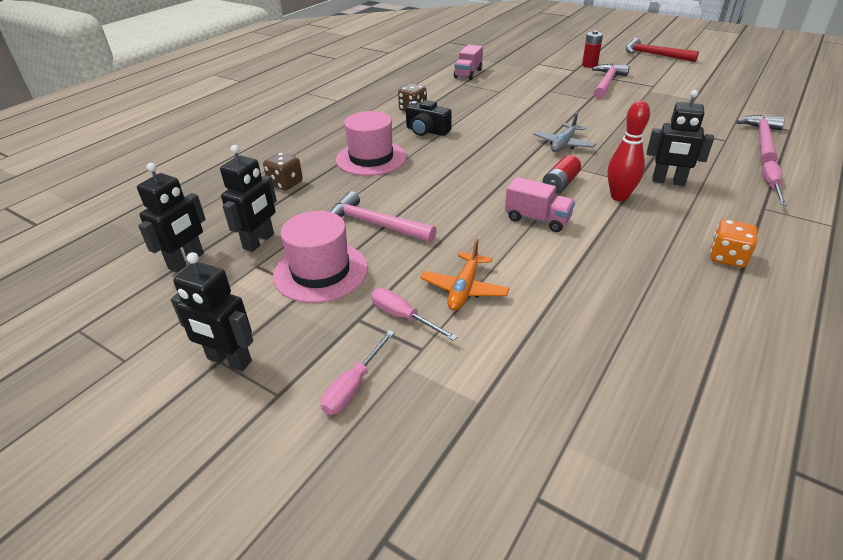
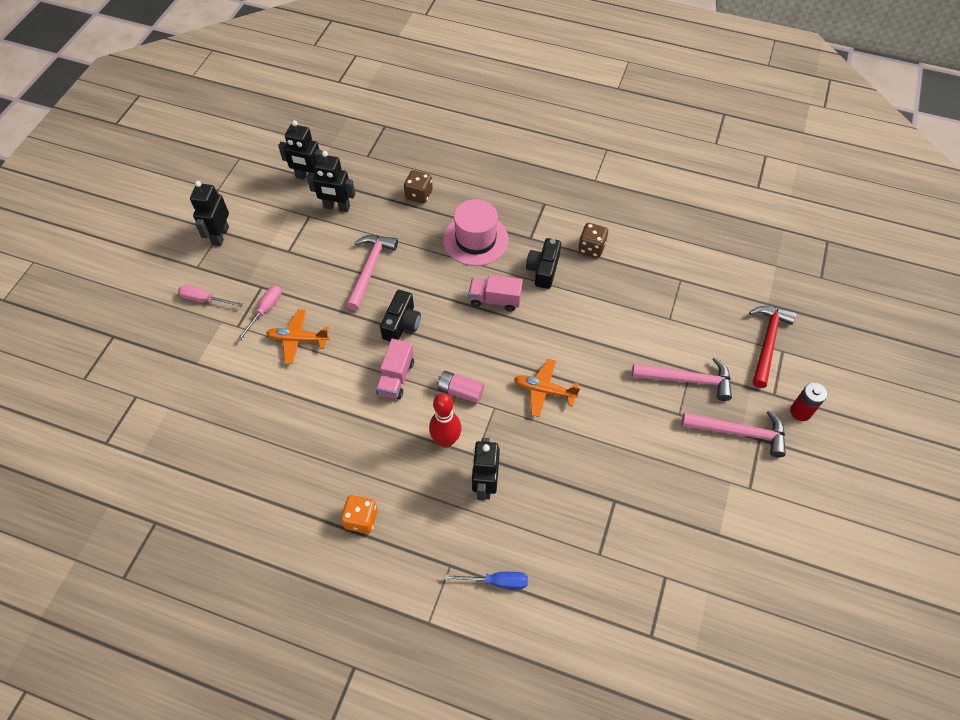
camera: 75 degrees right, 20 degrees up
pink hat [273,211,368,303] -> none
pink truck [454,45,483,80] -> pink truck moved to [468,275,523,312]
grey plane [533,112,596,152] -> orange plane [514,359,580,417]
red battery [543,155,581,194] -> pink battery [437,371,484,403]
red hammer [626,38,699,62] -> red hammer moved to [749,306,797,388]
pink hammer [736,115,785,164] -> pink hammer moved to [632,357,732,401]
pink screwdriver [762,161,787,205] -> blue screwdriver [444,572,528,589]
none -> black camera [380,290,421,341]

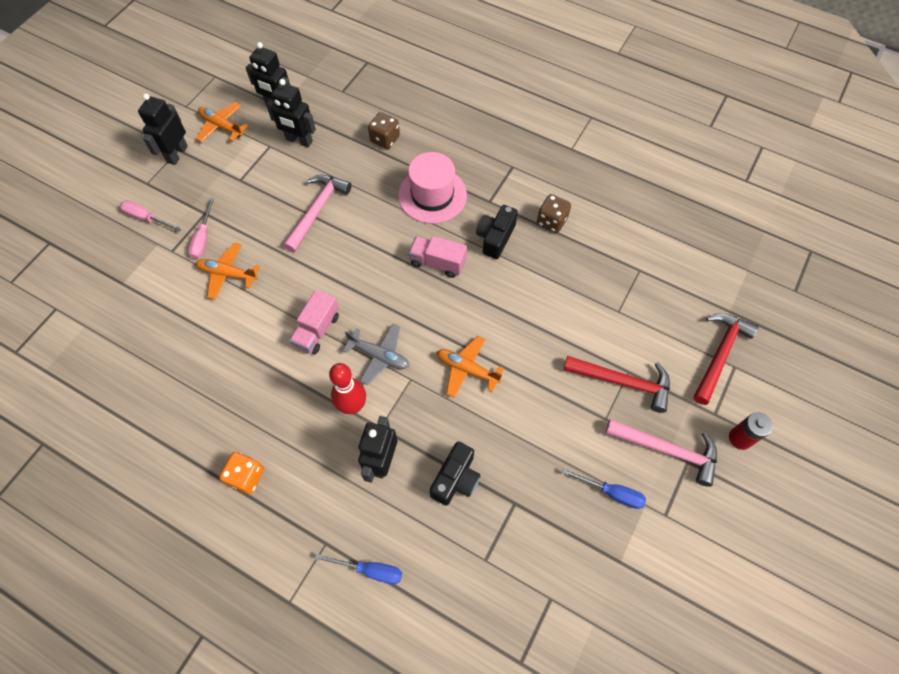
camera: 10 degrees right, 5 degrees up
pink screwdriver [238,285,282,341] -> pink screwdriver turned 150 degrees clockwise [188,198,214,259]
black camera [380,290,421,341] -> black camera moved to [430,442,481,506]
pink battery [437,371,484,403] -> grey plane [343,323,410,385]
pink hammer [632,357,732,401] -> red hammer [563,356,670,413]
none -> orange plane [196,102,248,142]
none -> blue screwdriver [562,468,646,509]

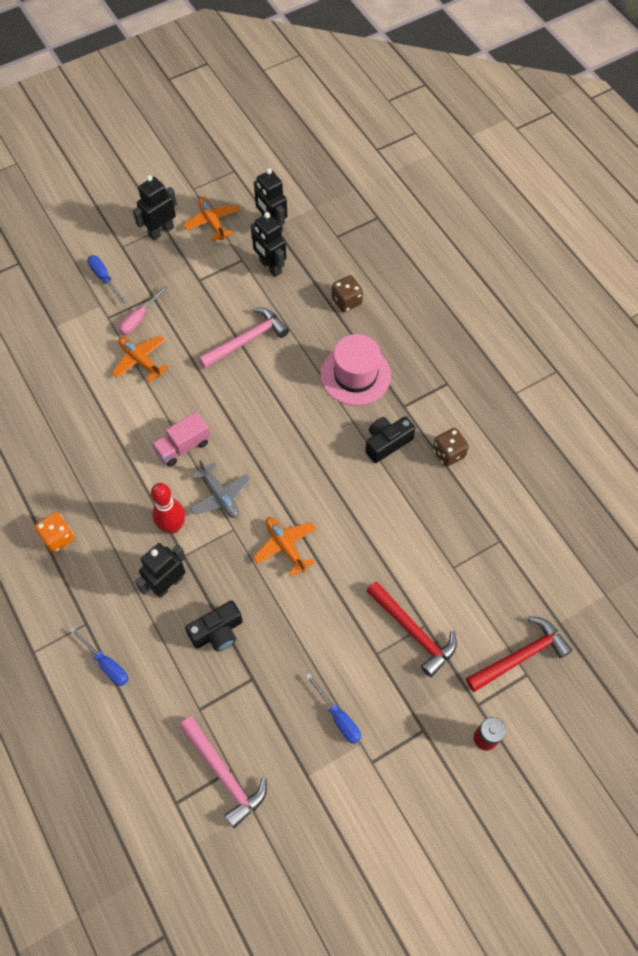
camera: 30 degrees right, 0 degrees up
pink screwdriver [120,200,181,232] -> blue screwdriver [88,255,125,304]
pink truck [408,236,467,278] -> none
pink hammer [605,419,717,487] -> pink hammer moved to [179,717,267,828]

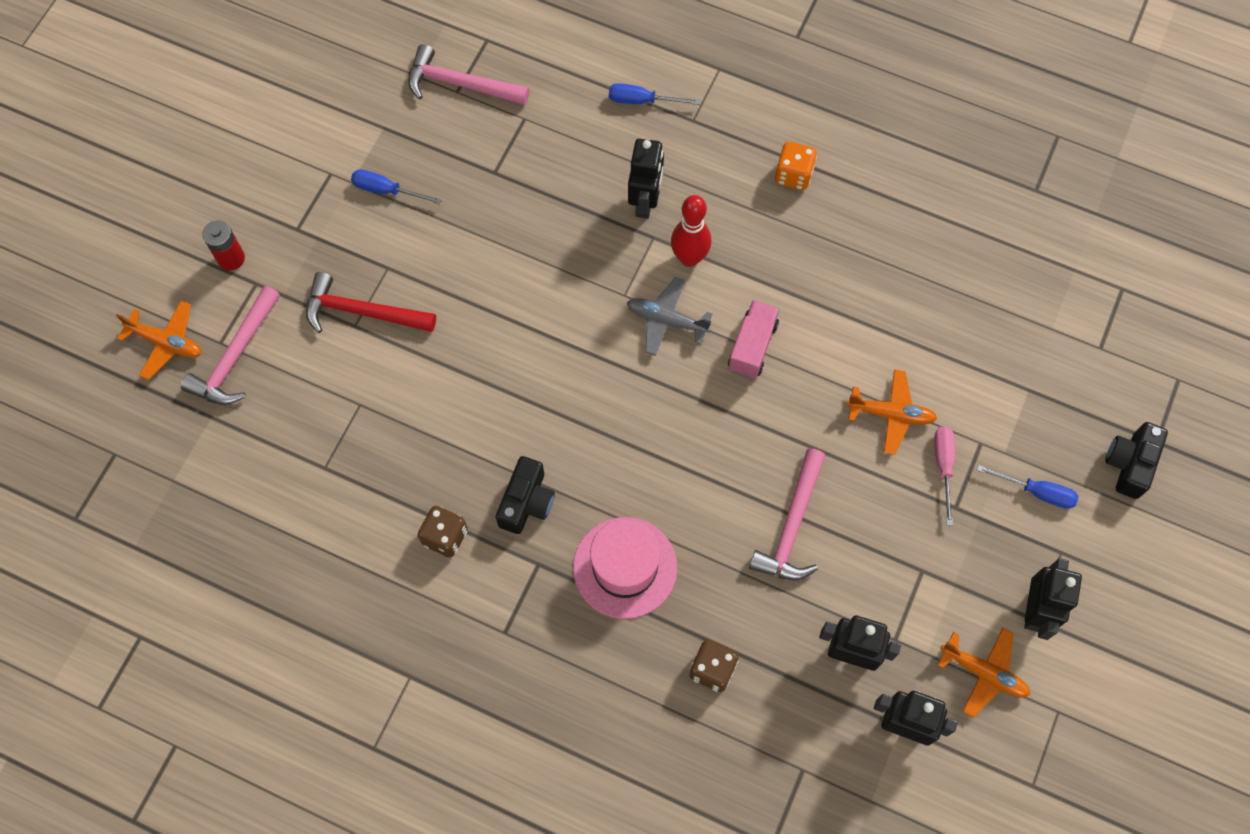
camera: 145 degrees right, 5 degrees up
black camera [185,600,243,652] -> black camera moved to [1105,422,1168,499]
orange plane [253,517,316,577] -> orange plane moved to [116,300,202,380]
red hammer [466,616,572,692] -> pink hammer [181,286,280,405]

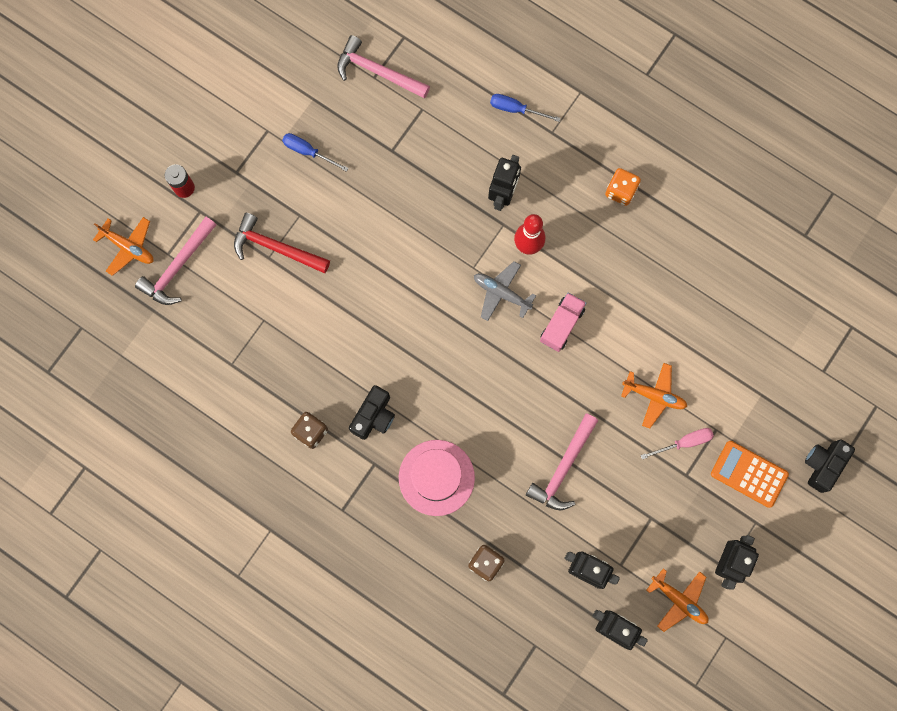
camera: 10 degrees right, 10 degrees up
pink screwdriver [934,426,955,525] -> pink screwdriver turned 60 degrees clockwise [641,428,714,459]
blue screwdriver [977,465,1078,509] -> orange calculator [711,441,789,508]

